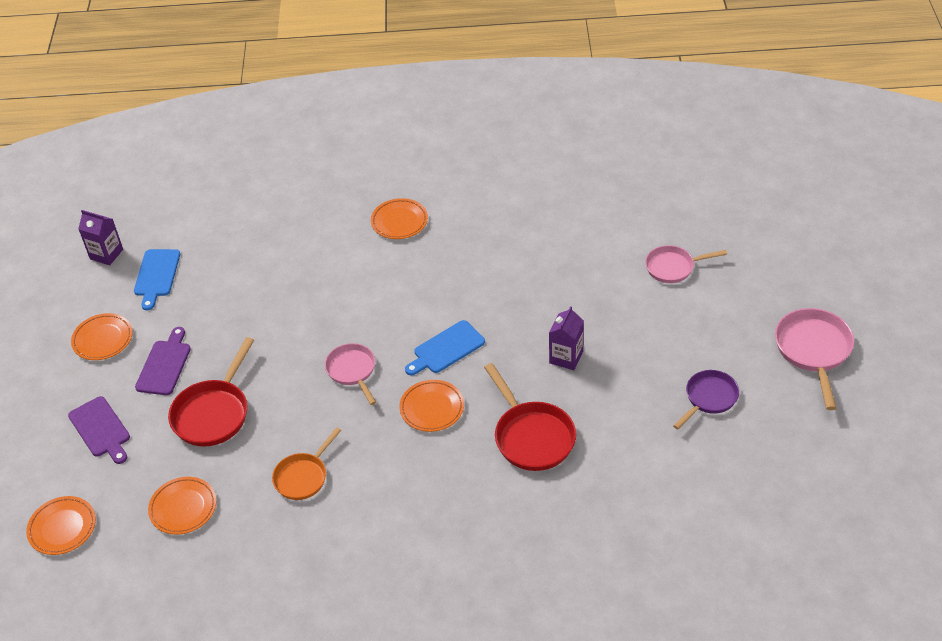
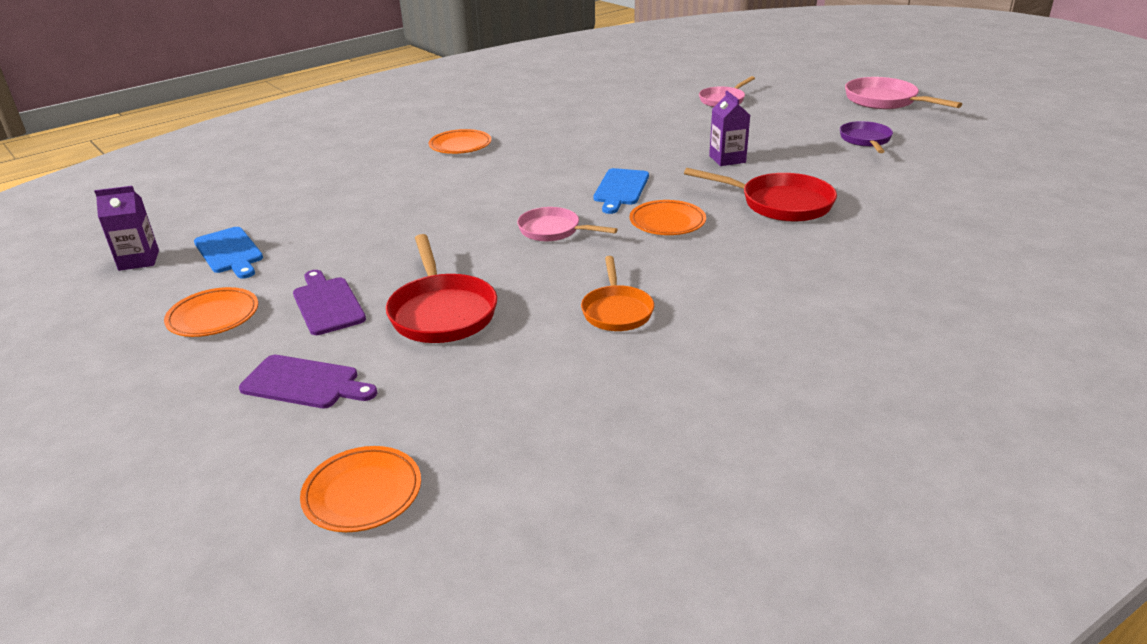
camera: 40 degrees left, 15 degrees down
orange plate [148,477,216,535] -> none

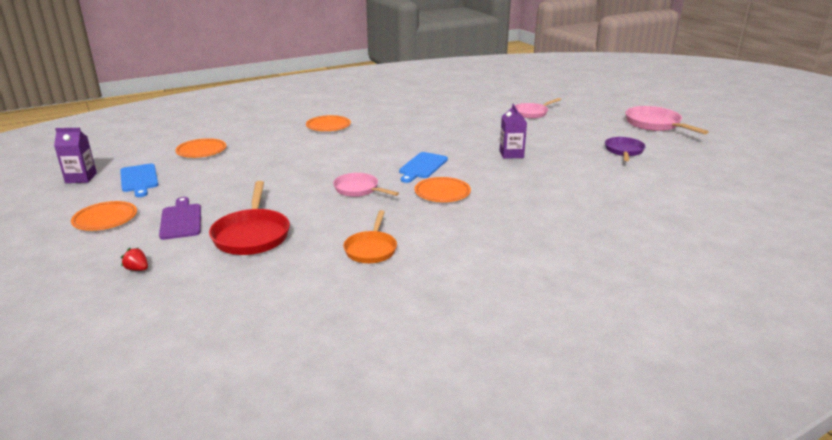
camera: 10 degrees right, 5 degrees down
purple cutting board [239,355,377,408] -> red strawberry [121,248,148,271]
orange plate [300,446,421,532] -> orange plate moved to [175,138,226,158]
red pan [684,168,837,222] -> none

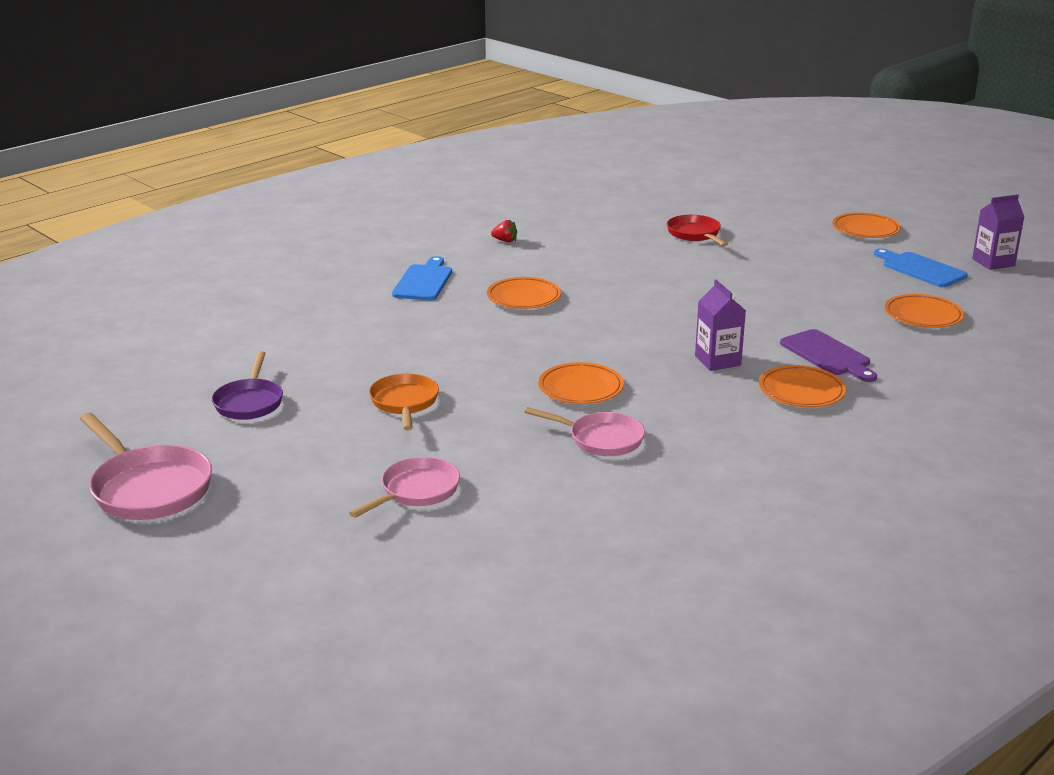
camera: 165 degrees right, 0 degrees up
red strawberry [121,248,148,271] -> red strawberry moved to [491,220,517,242]
purple cutting board [159,197,201,240] -> purple cutting board moved to [780,329,877,382]
red pan [209,181,290,255] -> red pan [667,215,728,246], size x0.66
pink pan [333,173,399,197] -> pink pan moved to [525,407,645,456]
orange pan [343,210,397,263] -> orange pan moved to [369,373,439,430]
blue cutting board [399,152,448,183] -> blue cutting board moved to [392,256,452,301]
purple carton [499,104,527,159] -> purple carton moved to [695,280,746,371]
none -> orange plate [538,362,624,404]

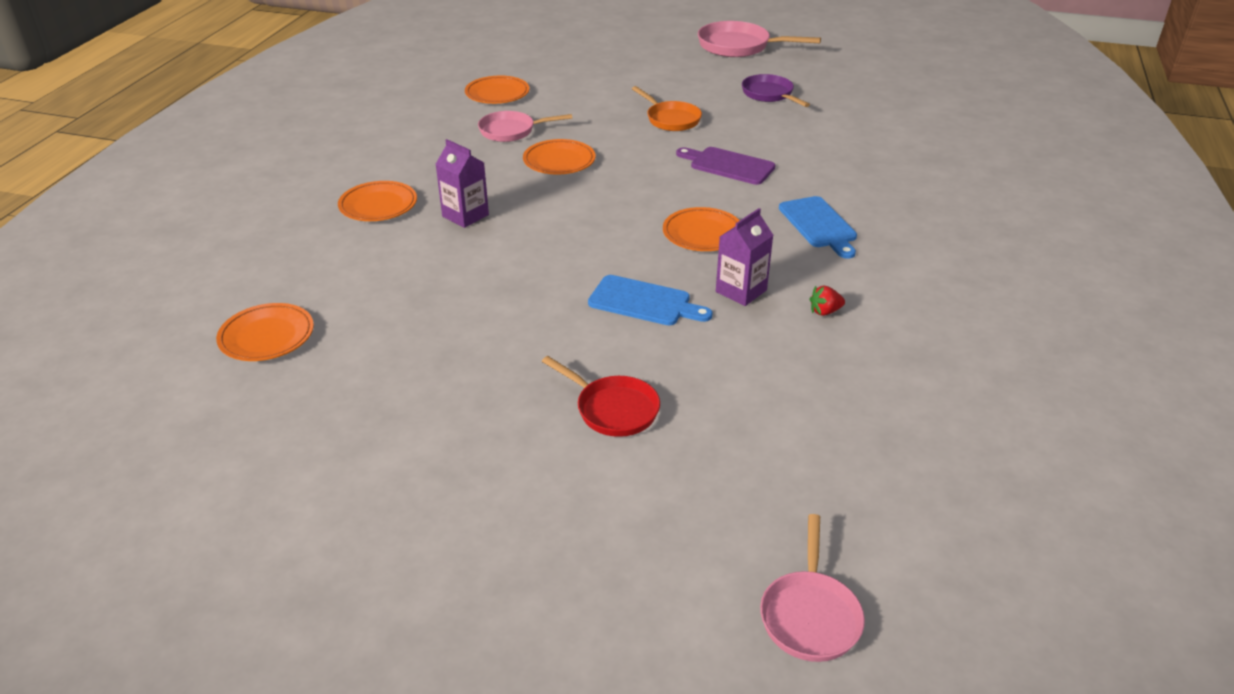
camera: 150 degrees right, 10 degrees up
pink pan [349,457,460,518] -> pink pan moved to [760,514,865,662]
purple cutting board [780,329,877,382] -> purple cutting board moved to [676,147,775,185]
orange plate [832,212,901,238] -> orange plate moved to [465,76,529,104]
blue cutting board [874,248,968,287] -> blue cutting board moved to [588,275,713,325]
purple carton [972,194,1024,270] -> purple carton moved to [716,208,773,306]

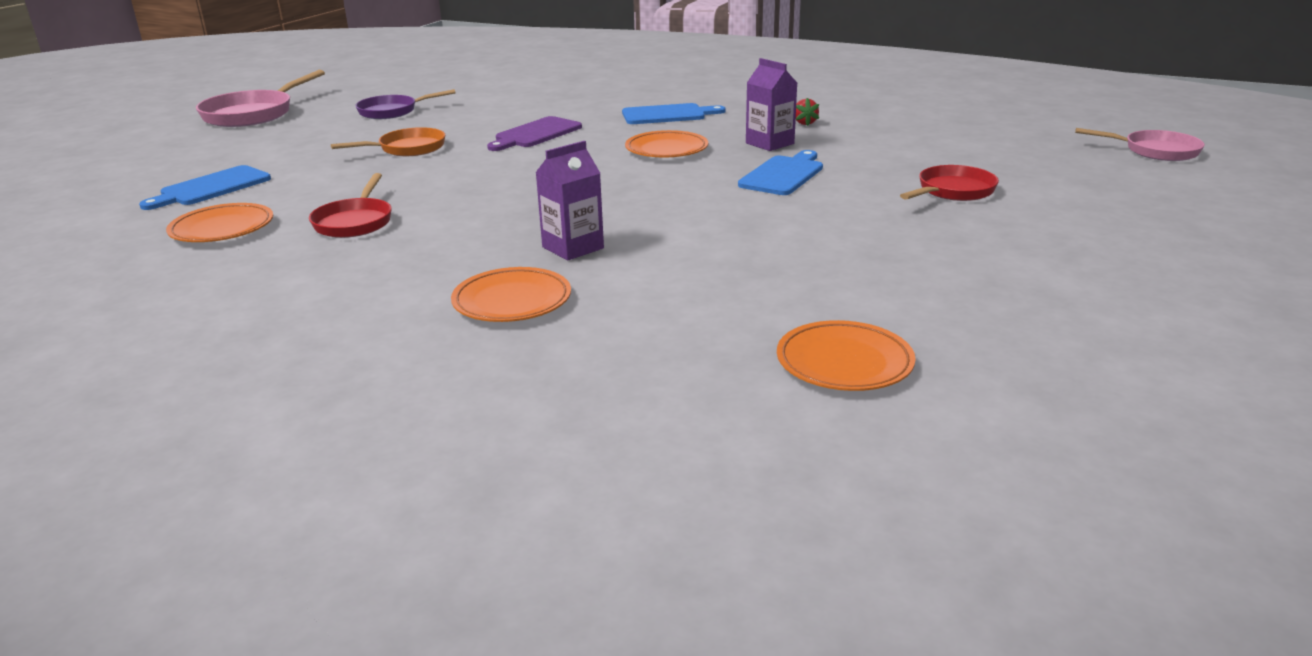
camera: 80 degrees left, 10 degrees down
pink pan [478,111,572,142] -> red pan [309,173,392,238]
orange plate [523,139,595,174] -> none
none -> blue cutting board [139,165,271,210]

